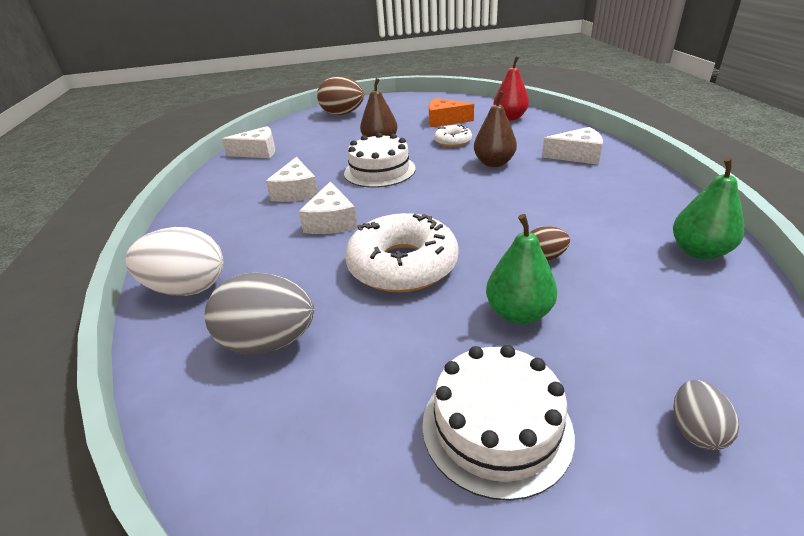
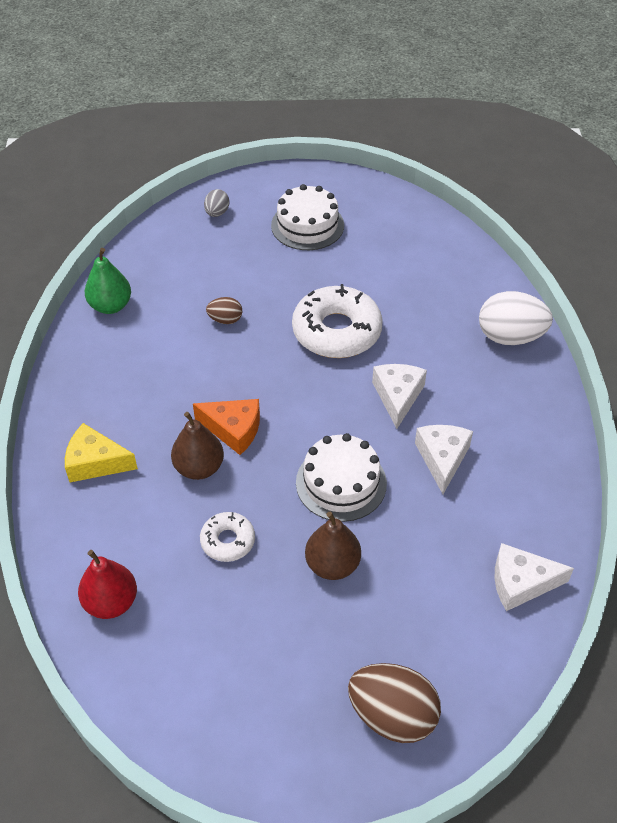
camera: 175 degrees left, 15 degrees up
grey egg [205,273,314,355] -> none
orange cheese [429,98,474,127] -> orange cheese moved to [193,399,260,455]
green pear [486,214,557,324] -> none
white cheese [542,127,603,165] -> yellow cheese [65,423,138,482]

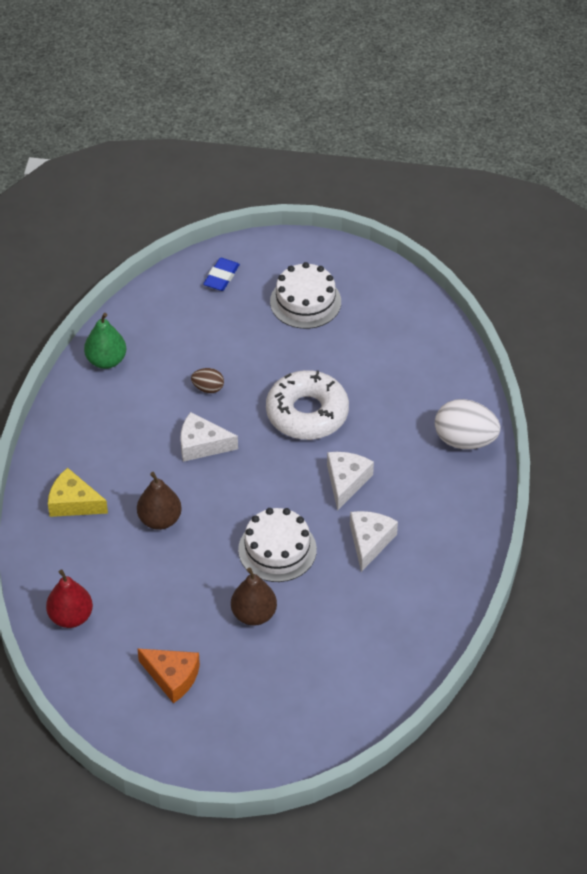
camera: 10 degrees right, 0 degrees up
orange cheese [193,399,260,455] -> orange cheese moved to [137,648,200,703]
white donut [200,512,255,562] -> none
grey egg [204,189,230,217] -> blue eraser [203,258,240,291]
brown egg [348,663,441,743] -> none
white cheese [495,543,574,611] -> white cheese moved to [181,412,238,462]

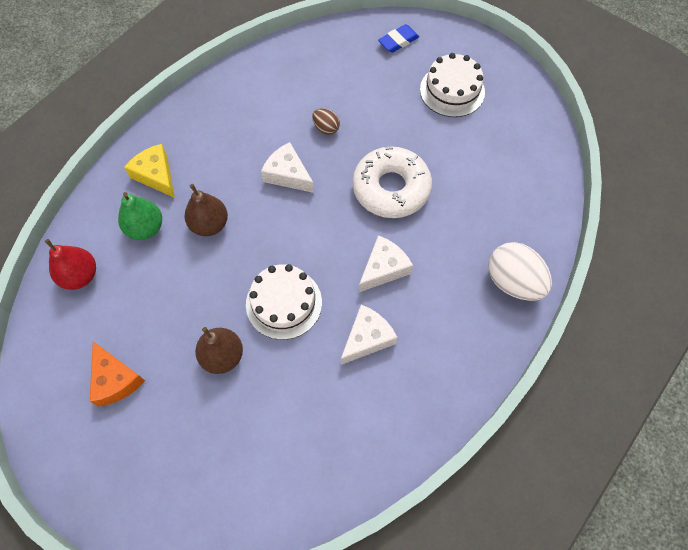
camera: 30 degrees right, 15 degrees up
green pear [84,313,126,369] -> green pear moved to [118,192,162,240]

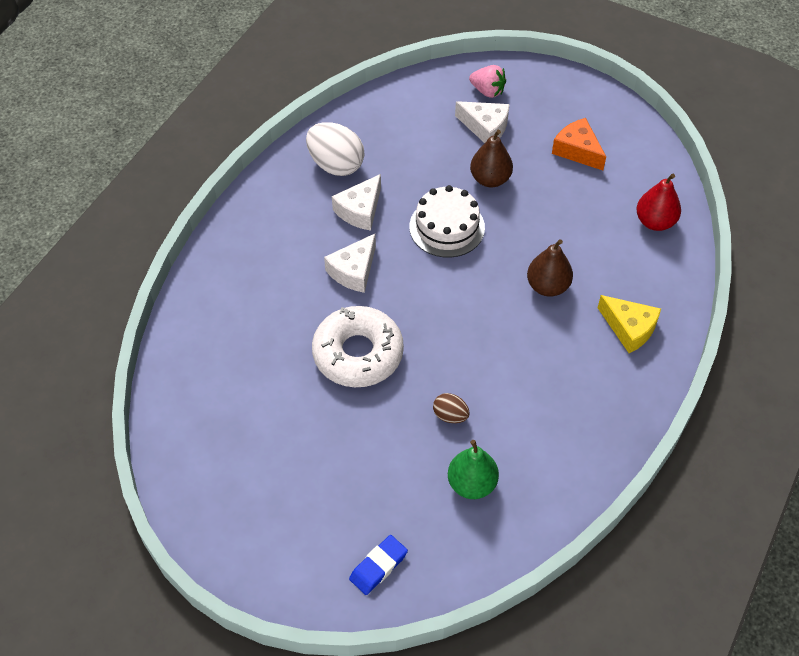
camera: 170 degrees right, 10 degrees down
green pear [118,192,162,240] -> green pear moved to [448,440,499,499]
white cheese [261,142,314,193] -> white cheese moved to [455,101,510,143]
white cake [420,53,485,117] -> none
white egg [488,242,552,301] -> white egg moved to [306,122,365,176]
none -> pink strawberry [469,65,506,98]

